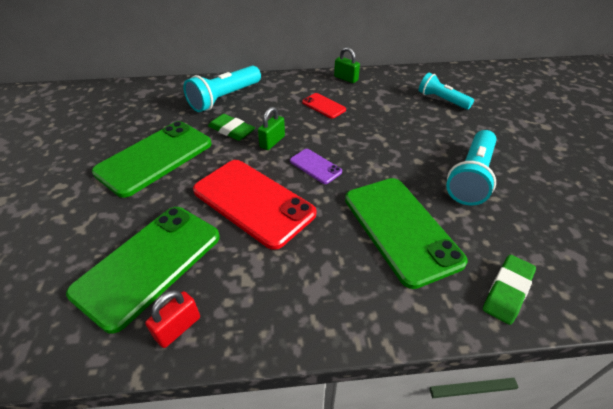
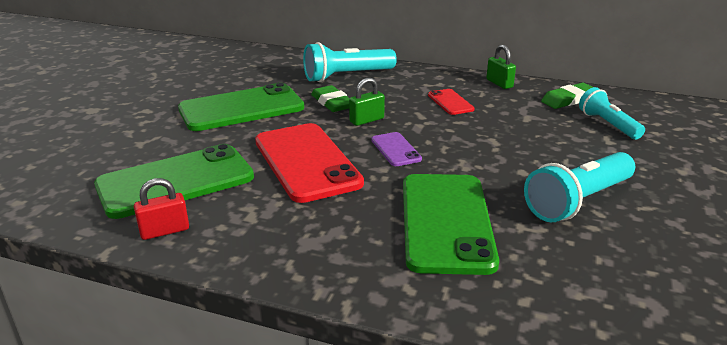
camera: 25 degrees right, 15 degrees down
green eraser [483,255,536,325] -> green eraser moved to [541,83,593,109]

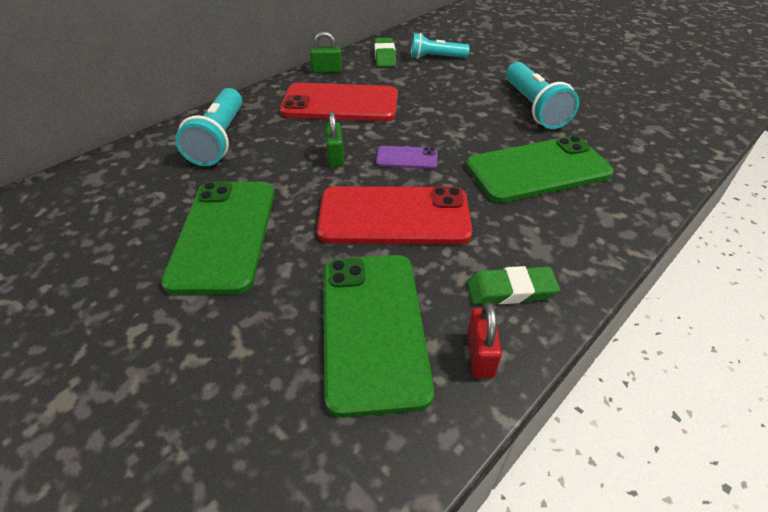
camera: 65 degrees left, 15 degrees up
green eraser [311,85,350,112] -> green eraser moved to [466,266,560,305]
green phone [403,174,499,275] -> green phone turned 45 degrees counterclockwise [466,136,614,203]
red phone [428,89,474,115] -> red phone [280,83,398,121], size x2.15

